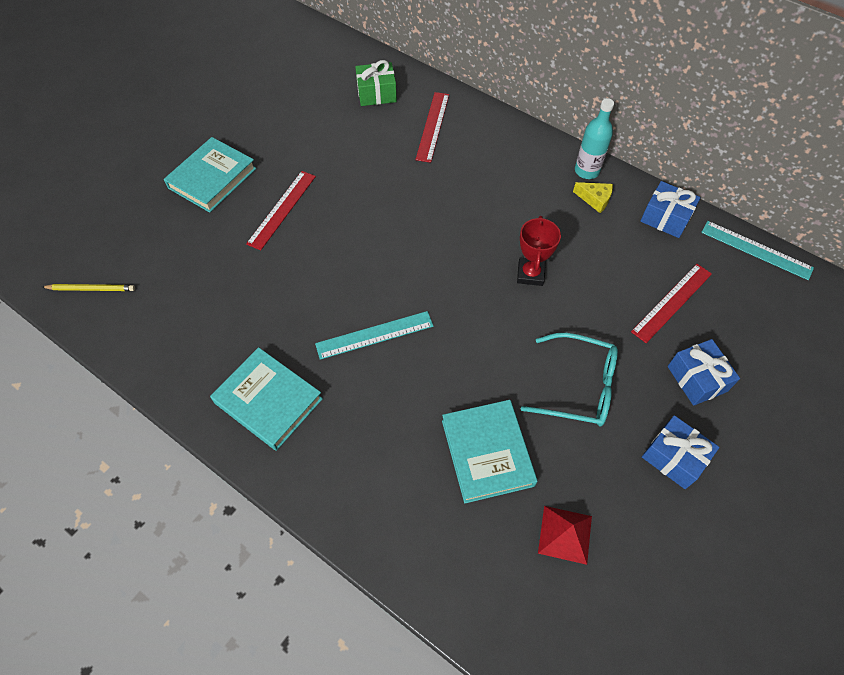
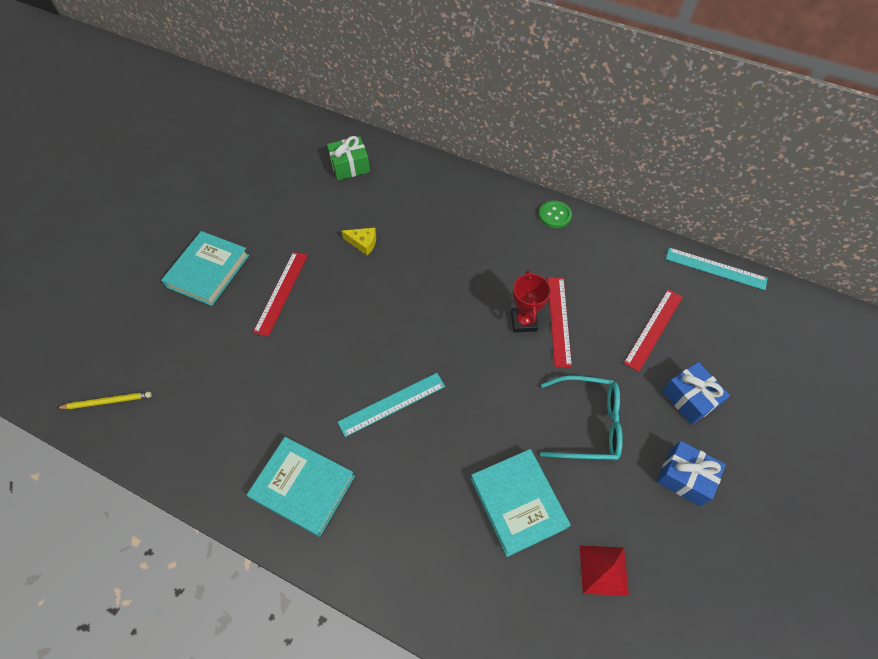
camera: 10 degrees left, 0 degrees up
red ruler [415,92,449,163] -> red ruler moved to [548,277,572,367]
yellow cheese [573,182,613,213] -> yellow cheese moved to [341,228,376,256]
turquoise bottle [575,98,614,179] -> green button [539,200,572,228]
blue gift [640,181,701,238] -> none

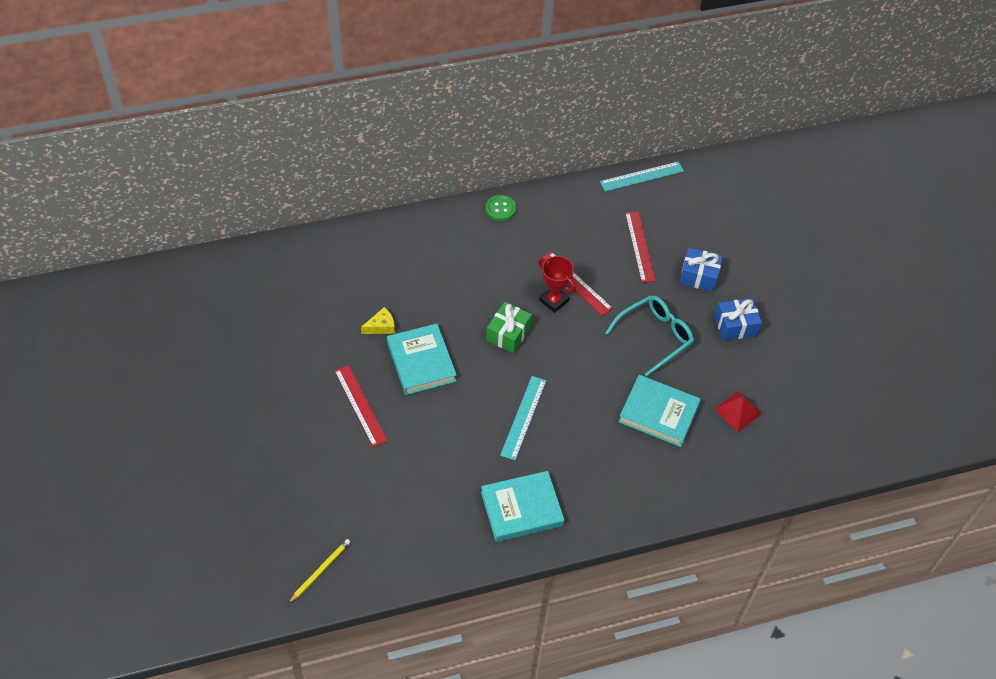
camera: 45 degrees left, 5 degrees down
turquoise book [161,231,249,306] -> turquoise book moved to [387,324,457,395]
green gift [327,136,370,180] -> green gift moved to [486,302,532,353]

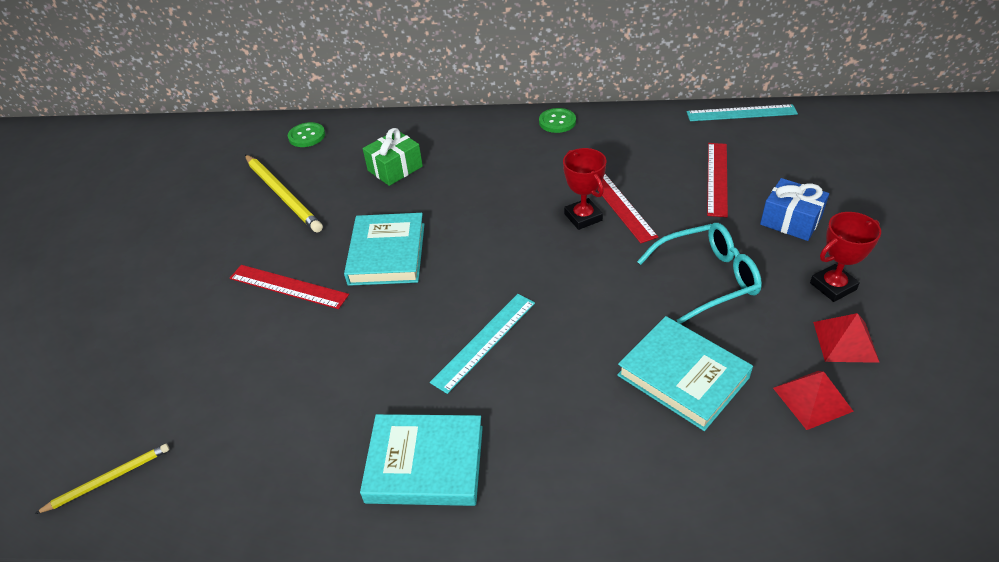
camera: 25 degrees right, 10 degrees down
red ruler [334,365,387,447] -> red ruler turned 60 degrees counterclockwise [230,265,349,309]
yellow cheese [361,307,395,334] -> none
green gift [486,302,532,353] -> green gift moved to [363,128,423,186]
blue gift [715,298,762,341] -> red trophy [810,212,881,302]
none -> yellow pencil [245,155,323,233]
none -> green button [288,122,325,147]
none -> red pyramid [813,313,880,363]

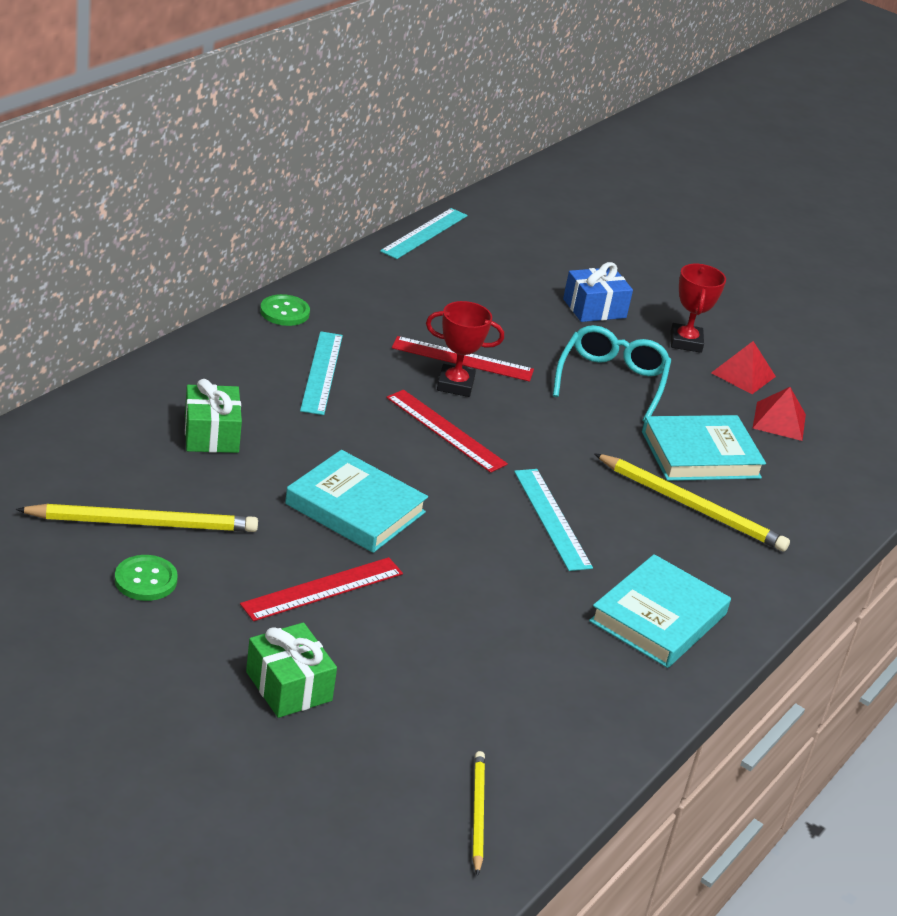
camera: 65 degrees left, 10 degrees down
green button [288,122,325,147] -> green button moved to [115,555,178,601]
red ruler [707,143,728,217] -> red ruler moved to [386,390,508,473]
none -> green gift [246,622,337,718]
none -> turquoise ruler [300,331,343,415]
none -> yellow pencil [594,453,790,552]

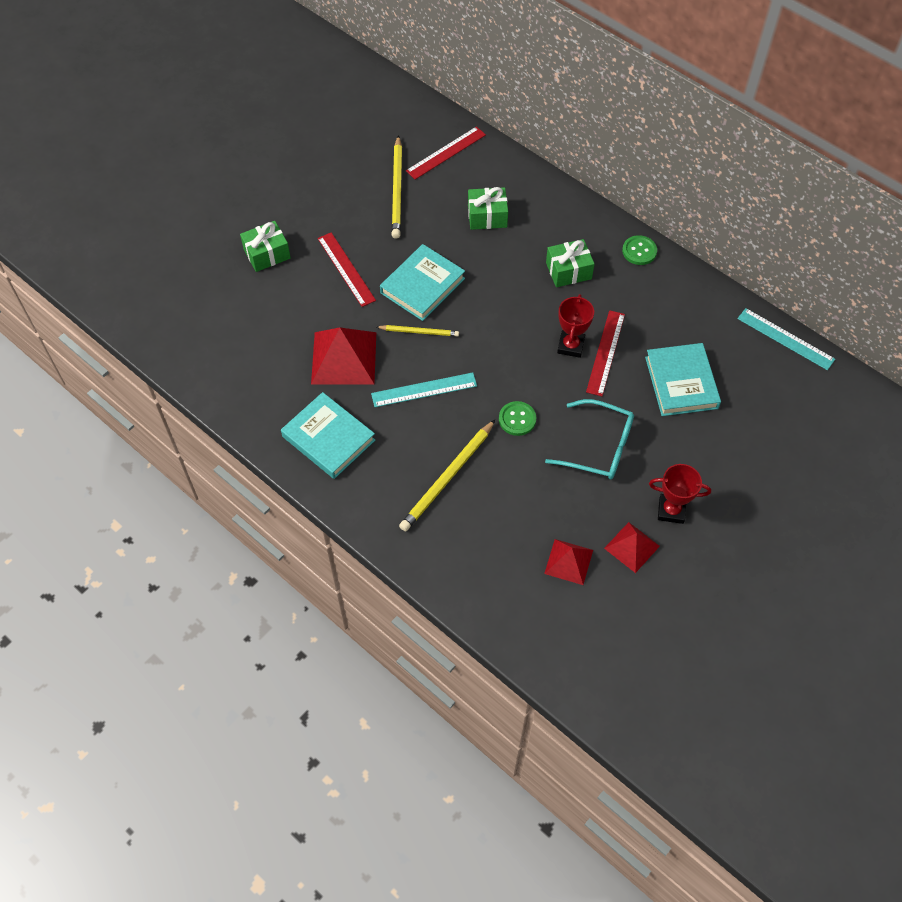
camera: 100 degrees right, 25 degrees up
green button [115,555,178,601] -> green button moved to [499,401,536,436]
turquoise ruler [300,331,343,415] -> green gift [546,239,595,287]
red ruler [386,390,508,473] -> red ruler moved to [406,127,486,179]
yellow pencil [472,751,485,876] -> yellow pencil moved to [377,325,459,336]
blue gift [563,262,633,322] -> none
turquoise book [642,415,766,481] -> turquoise book moved to [645,343,721,416]
none -> red pyramid [311,327,376,384]

